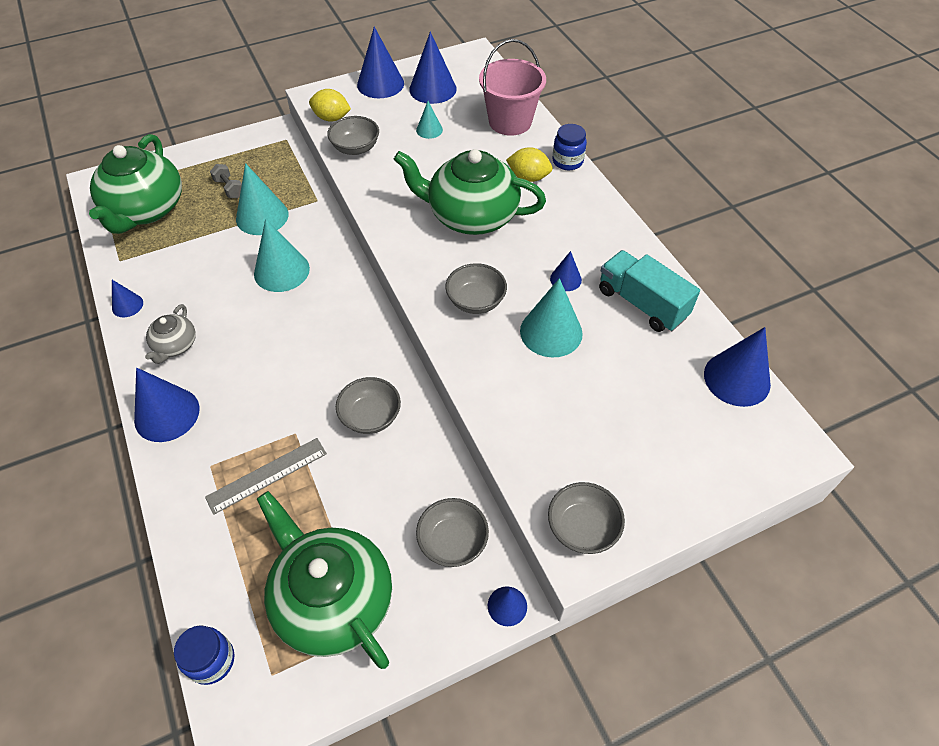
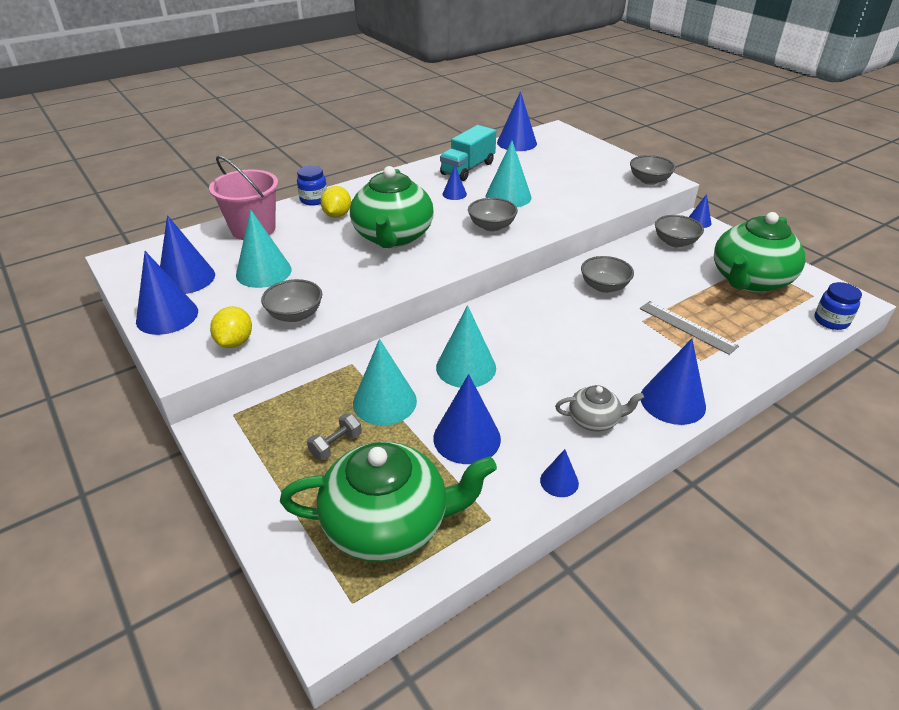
camera: 100 degrees left, 15 degrees down
turquoise cone [416,101,443,139] -> turquoise cone [236,209,292,288], size x1.88
none -> blue cone [433,374,501,464]

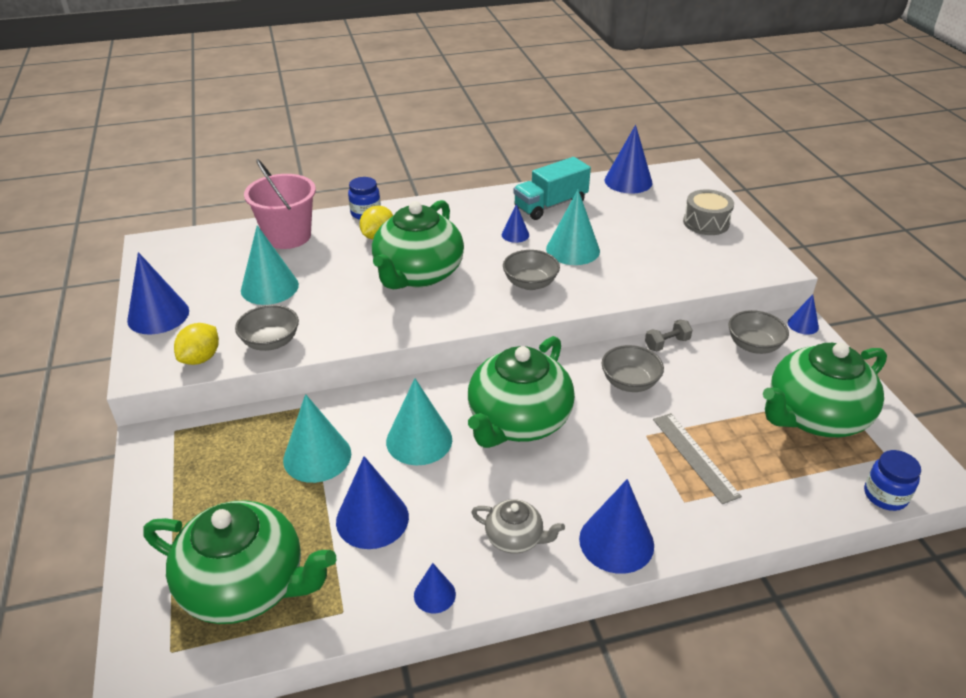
camera: 20 degrees right, 0 degrees up
blue cone [160,215,215,294] -> none
grey dumbbell [307,413,362,460] -> grey dumbbell moved to [645,320,692,351]
grey bowl [630,155,676,185] -> none
none -> green teapot [468,336,575,448]
none -> grey drum [683,190,734,235]

